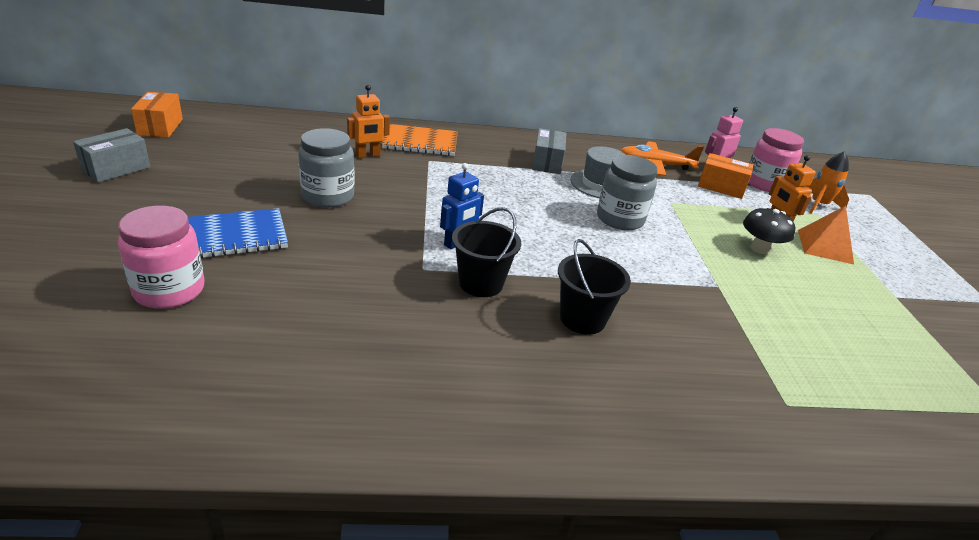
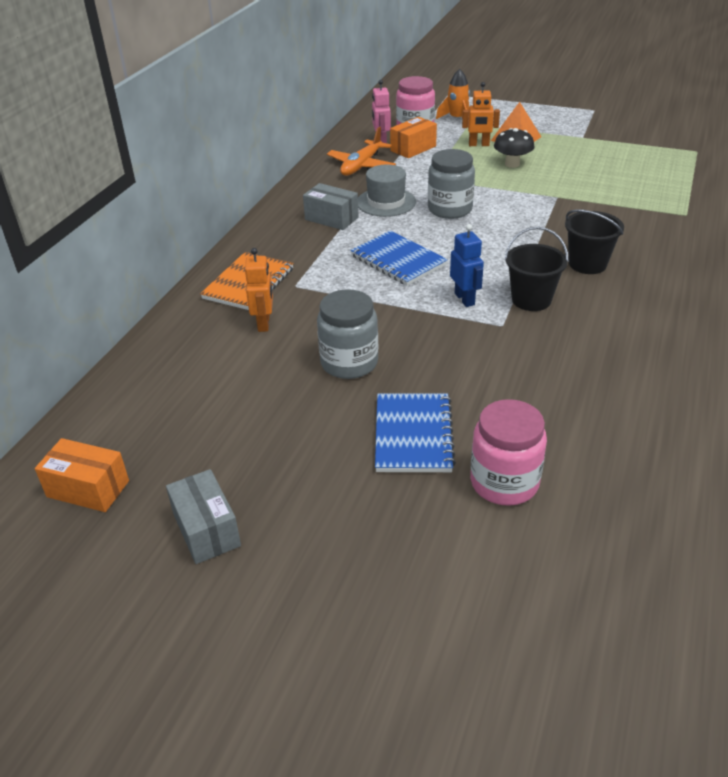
camera: 60 degrees left, 5 degrees up
none -> blue notebook [350,230,448,286]

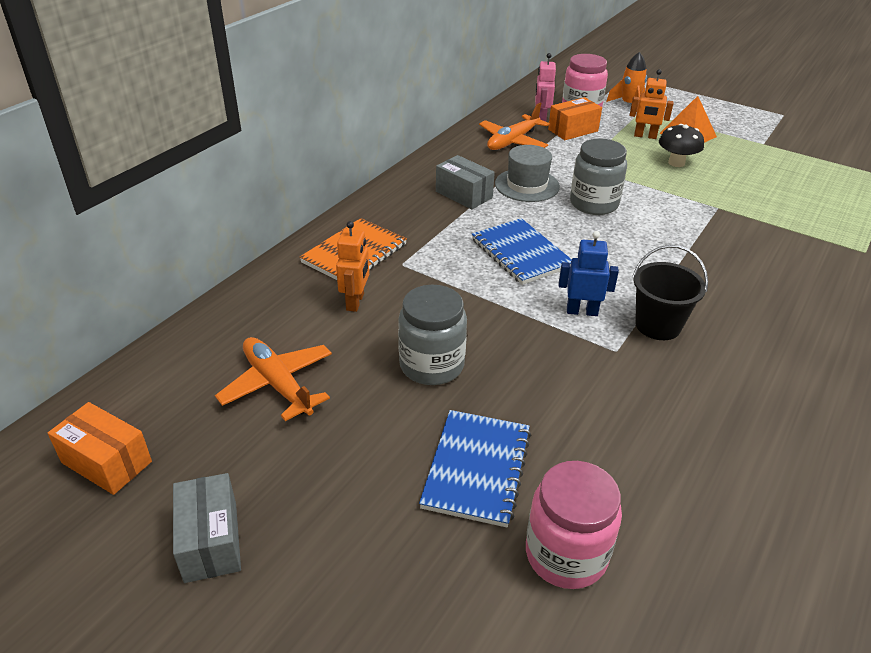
camera: 10 degrees right, 0 degrees up
blue robot [450,224,484,307] -> blue robot turned 75 degrees counterclockwise [559,231,619,316]
black bucket [565,209,624,274] -> none
none -> orange plane [215,337,332,421]

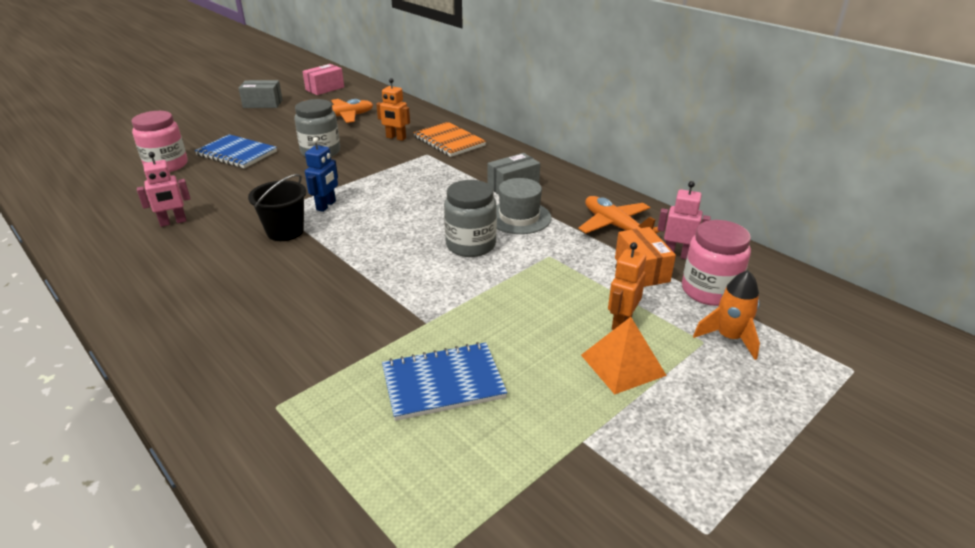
camera: 105 degrees right, 5 degrees down
orange box [48,402,152,495] -> pink box [302,64,344,95]
blue notebook [472,218,572,285] -> blue notebook moved to [382,342,507,421]
black mushroom [659,124,704,167] -> none
none -> pink robot [137,152,190,227]

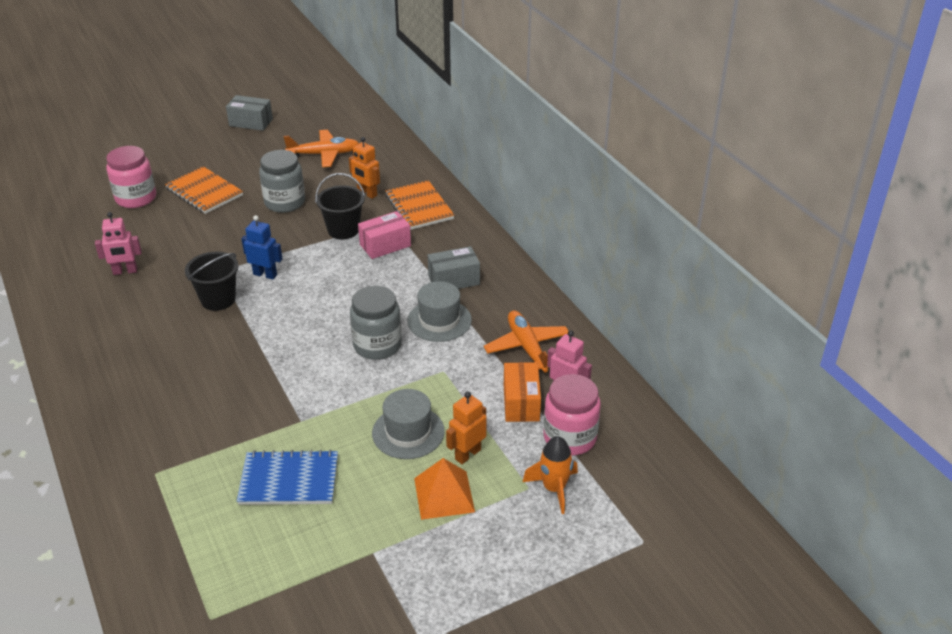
camera: 15 degrees right, 5 degrees up
blue notebook [195,134,277,168] -> orange notebook [165,166,243,214]
pink box [302,64,344,95] -> pink box moved to [358,211,411,259]
blue robot [305,137,338,212] -> blue robot turned 105 degrees counterclockwise [241,215,283,280]
none -> black bucket [315,173,365,239]
none -> grey hat [372,389,445,459]

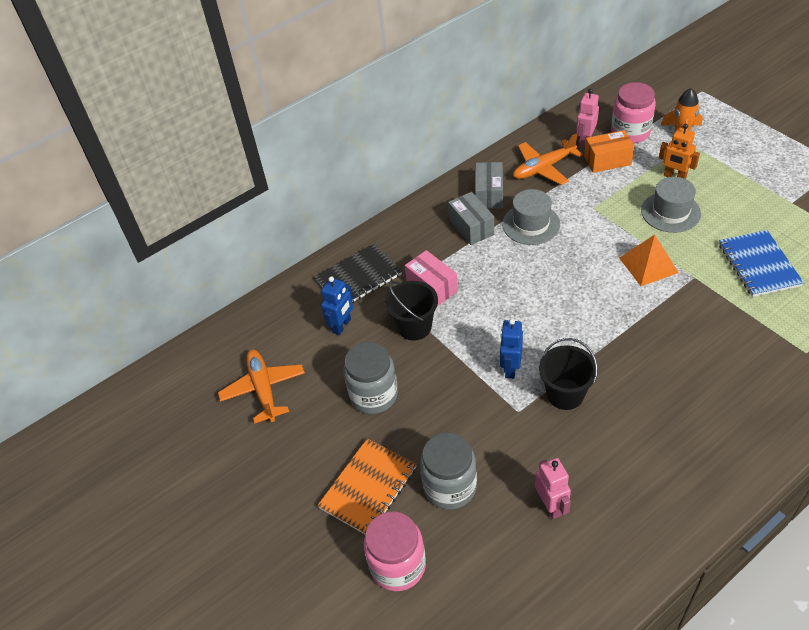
camera: 95 degrees left, 10 degrees up
grey box [226,95,273,131] -> grey box moved to [475,162,503,209]
orange robot [349,137,380,199] -> blue robot [321,276,353,335]
grey jar [350,286,402,360] -> grey jar moved to [420,433,477,510]
orange notebook [385,180,455,230] -> black notebook [314,243,402,303]
orange pyramid [414,458,475,520] -> orange pyramid moved to [619,235,679,286]

